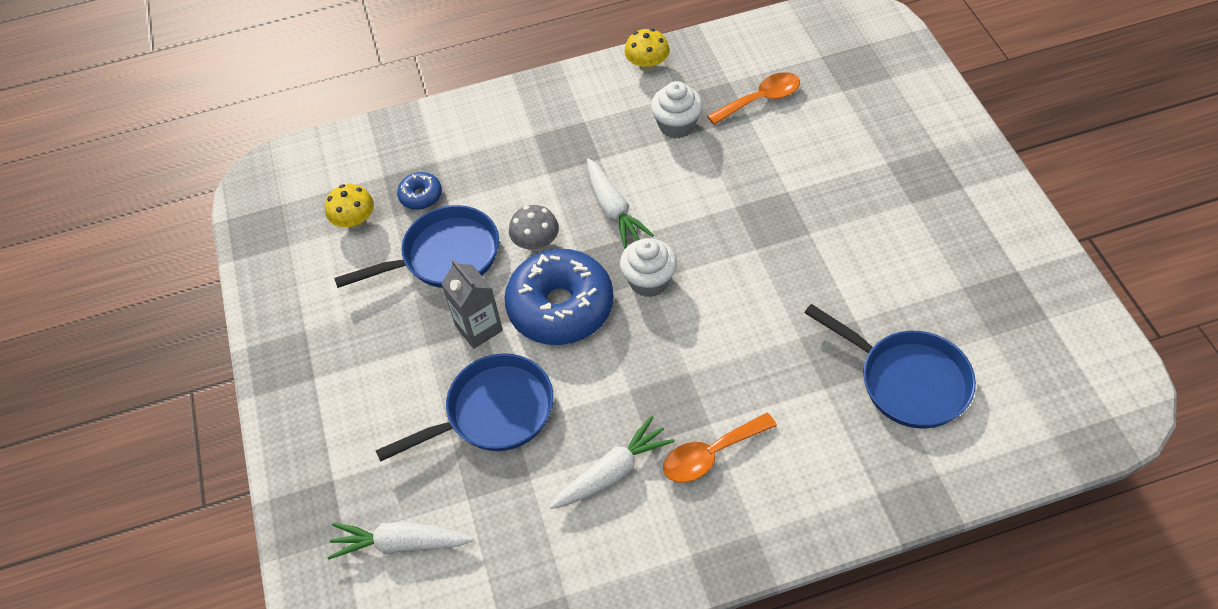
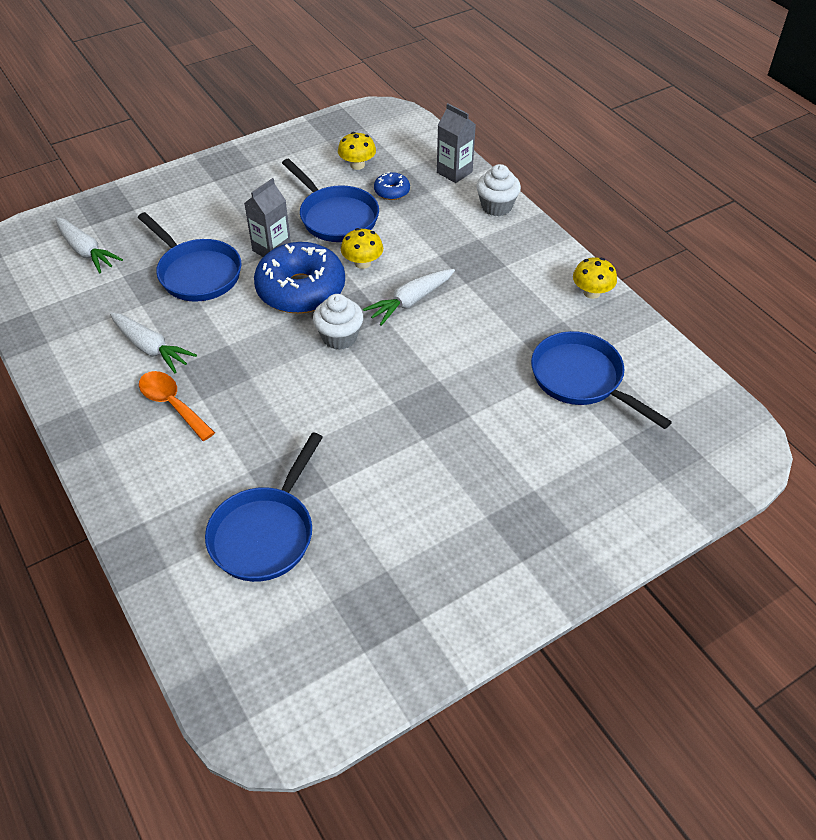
camera: 70 degrees right, 5 degrees down
white carrot [327,522,474,560] -> white carrot turned 150 degrees clockwise [55,217,123,273]
grey mushroom [509,205,559,251] -> yellow mushroom [341,228,383,269]
white cupcake [651,81,703,139] -> white cupcake moved to [476,164,521,216]
orange spoon [707,72,800,125] -> blue pan [531,331,672,429]
none -> grey carton [437,103,476,183]

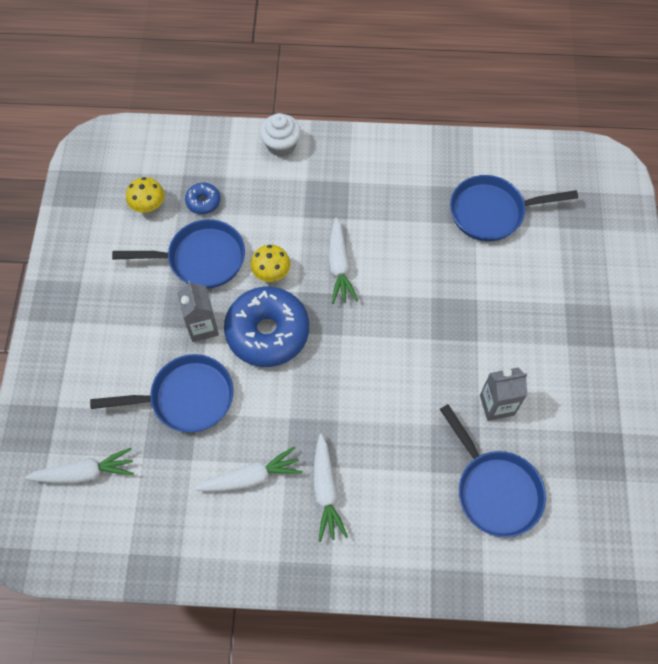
camera: 55 degrees left, 15 degrees up
orange spoon [139,371,215,441] -> white carrot [313,434,348,542]
white cupcake [313,294,363,350] -> none
grey carton [437,103,476,183] -> grey carton moved to [480,367,527,421]
yellow mushroom [573,257,617,299] -> none

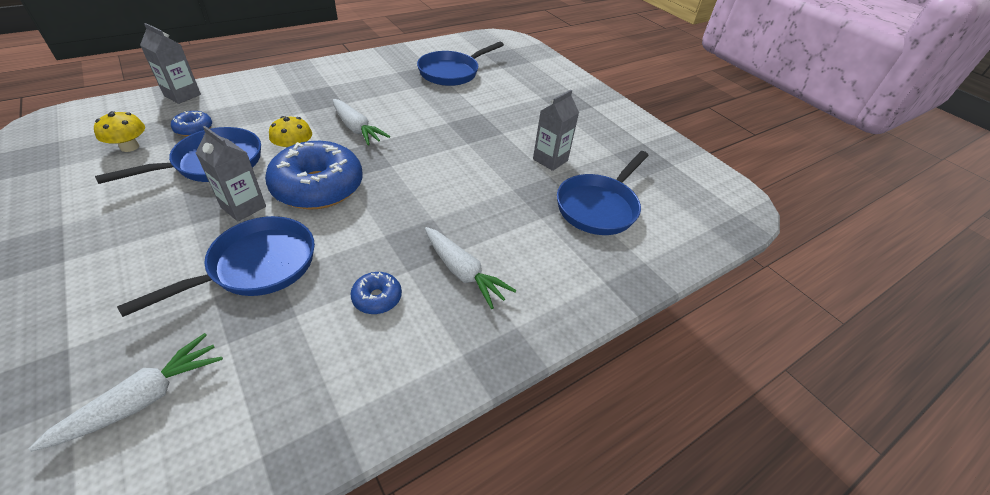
camera: 40 degrees left, 20 degrees down
white carrot [194,447,302,492] -> blue donut [351,272,402,314]
white cupcake [260,113,301,157] -> none
blue pan [440,404,546,537] -> blue pan turned 105 degrees clockwise [557,151,649,235]
none -> grey carton [140,23,201,104]

